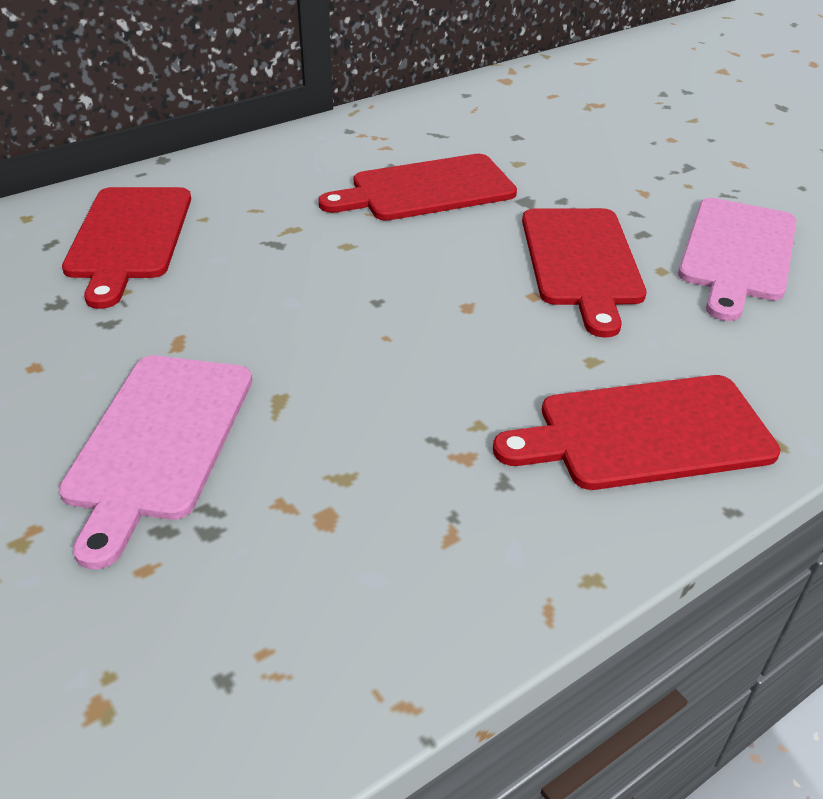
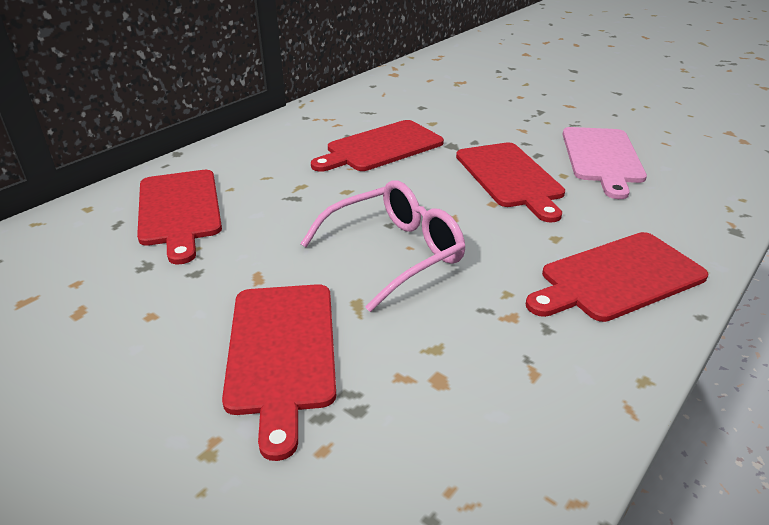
camera: 15 degrees left, 5 degrees down
pink cutting board [59,356,252,569] -> red cutting board [222,284,336,461]
none -> pink glasses [300,180,465,312]

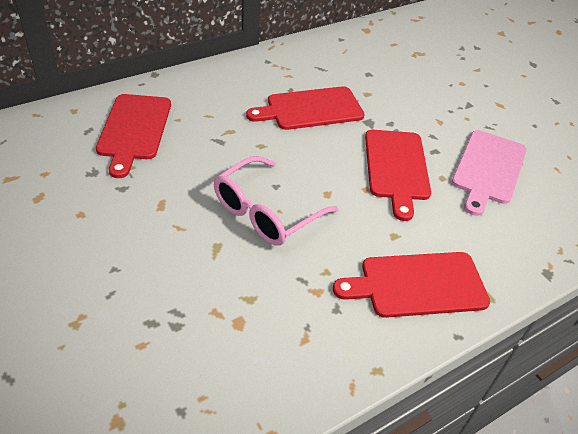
camera: 15 degrees right, 10 degrees up
red cutting board [222,284,336,461] -> none
pink glasses [300,180,465,312] -> pink glasses turned 150 degrees clockwise [214,156,339,246]

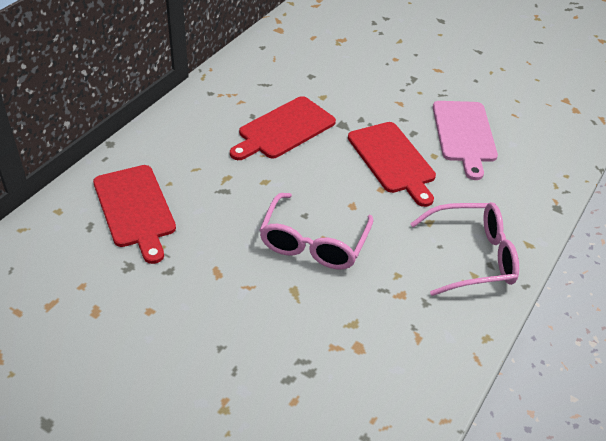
camera: 25 degrees left, 0 degrees up
red cutting board [333,252,490,318] -> pink glasses [410,202,519,296]

